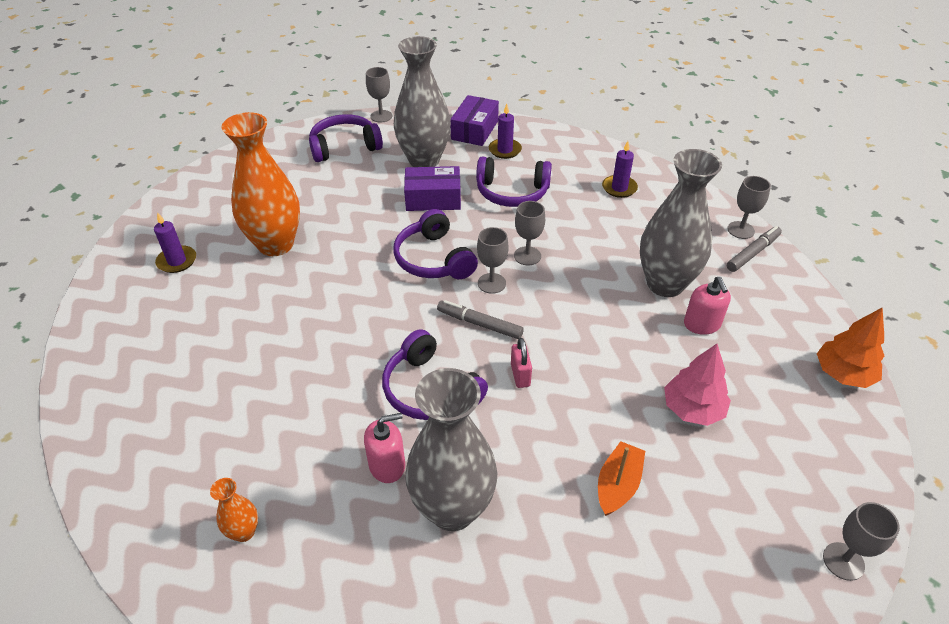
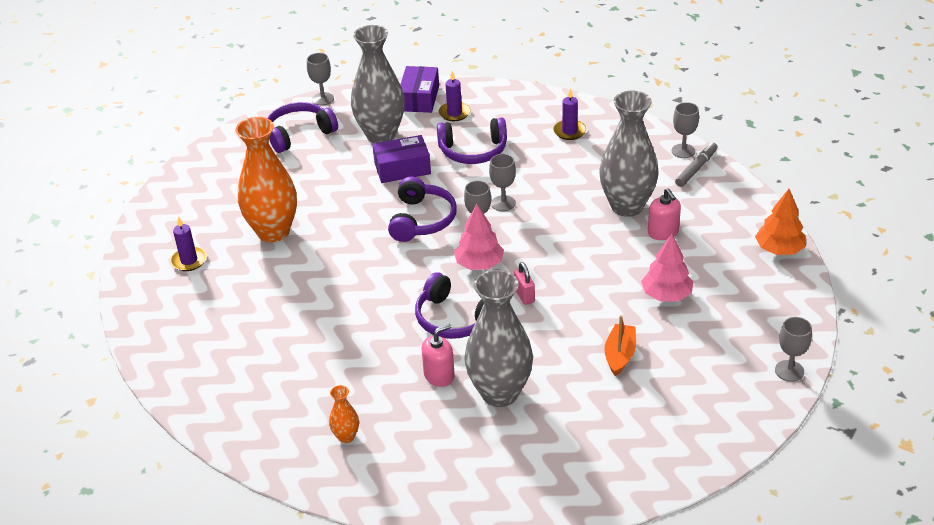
camera: 10 degrees left, 5 degrees down
purple headphones [393,209,478,279] -> purple headphones turned 135 degrees counterclockwise [388,177,457,242]
grey marker [437,300,524,339] -> pink tree [454,204,504,270]

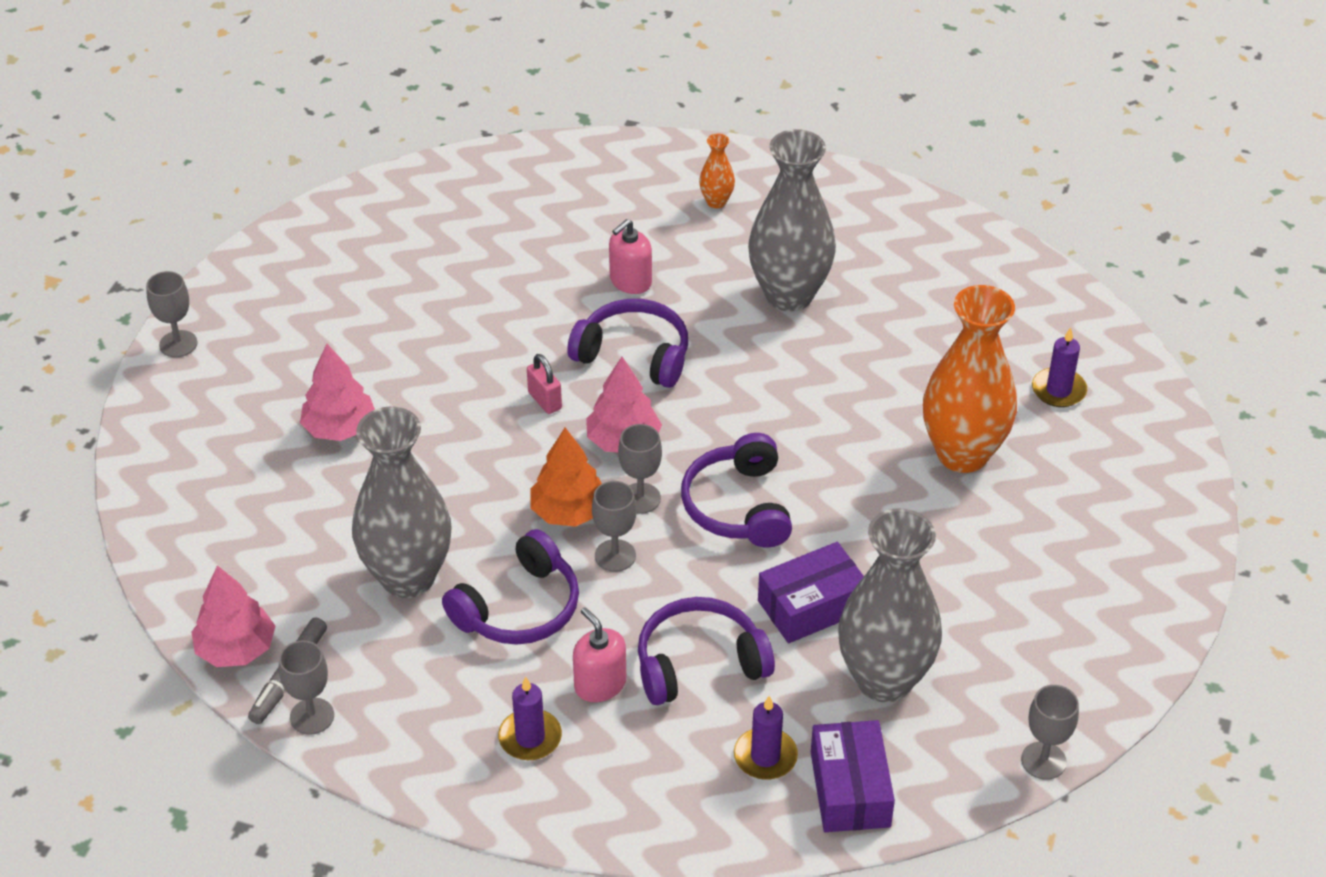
camera: 165 degrees right, 5 degrees up
purple headphones [267,102,338,153] -> purple headphones moved to [442,529,579,645]
grey vase [464,270,533,407] -> grey vase moved to [748,129,836,312]
orange boat [604,315,636,376] -> none
pink soap dispenser [648,188,681,240] -> pink soap dispenser moved to [573,607,626,702]
orange tree [755,189,806,255] -> orange tree moved to [531,428,602,527]
none -> pink tree [192,565,275,667]

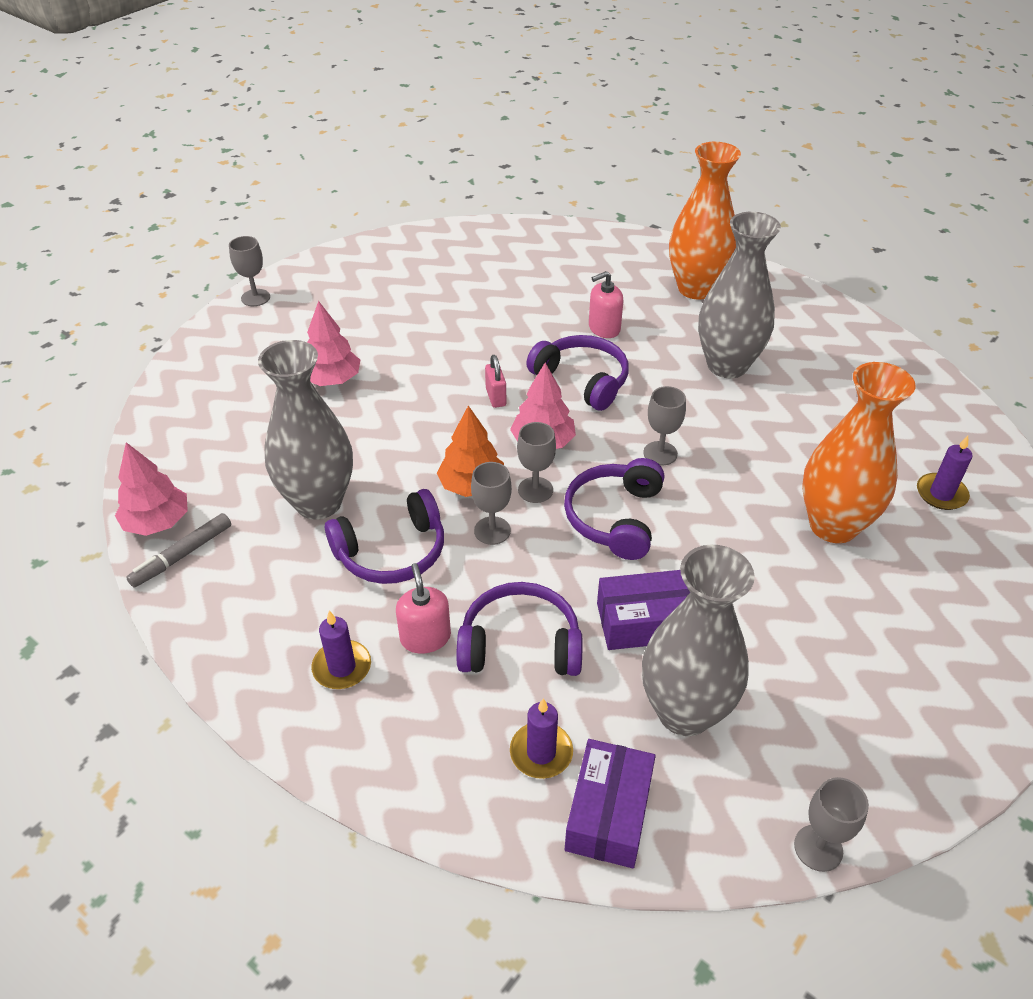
camera: 20 degrees right, 0 degrees up
grey goblet [279,640,334,735] -> grey goblet moved to [643,386,686,466]
orange vase [699,134,735,208] -> orange vase [669,142,741,299], size x2.31

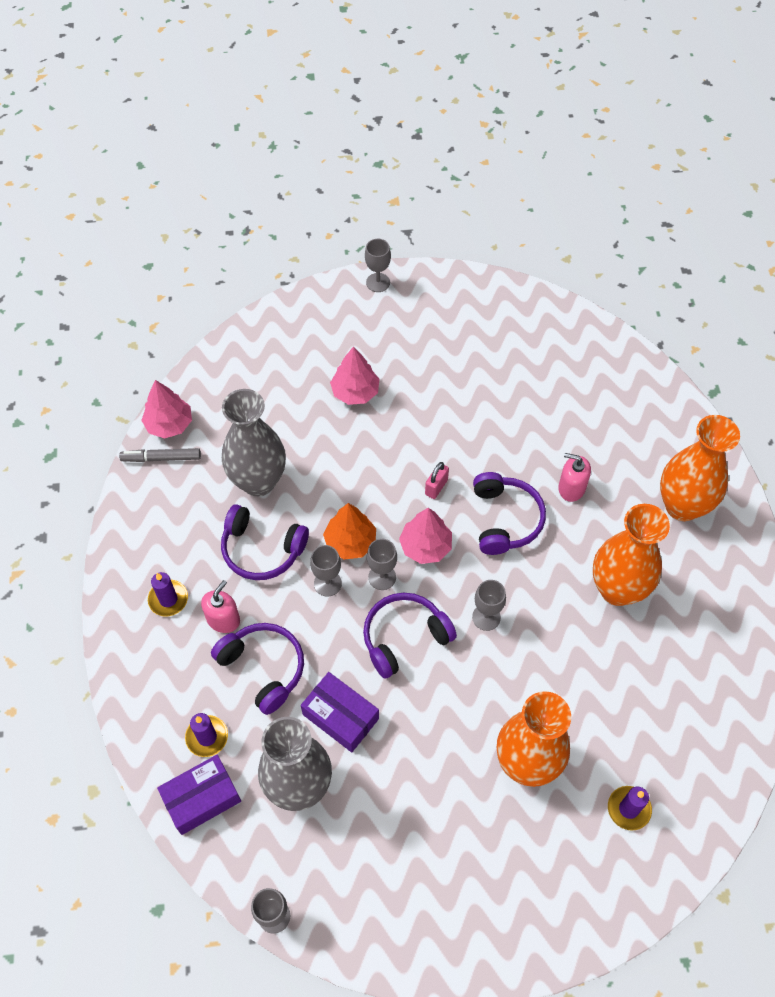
camera: 45 degrees right, 15 degrees up
grey vase [698,212,781,378] -> orange vase [593,504,670,606]

